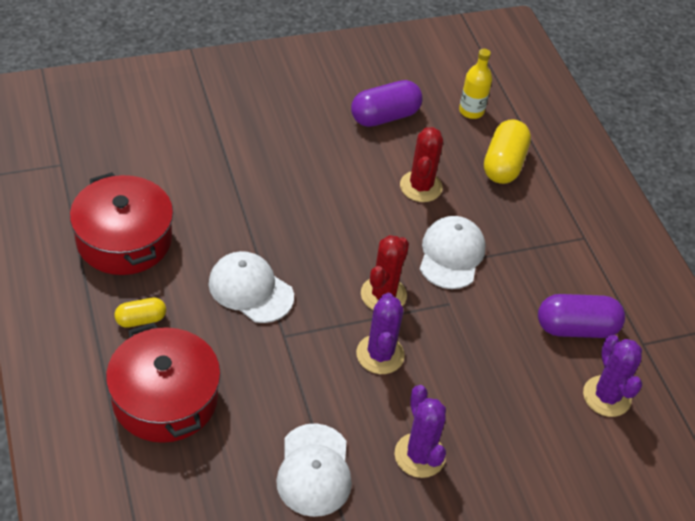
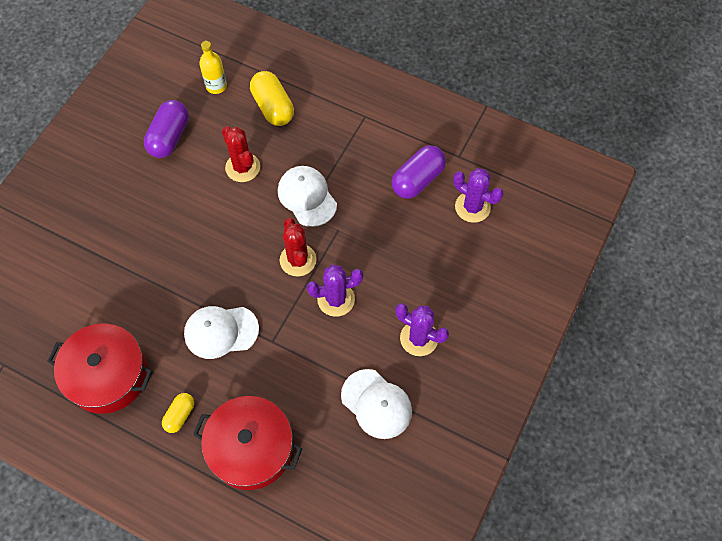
camera: 40 degrees left, 15 degrees up
purple cactus [356,293,405,374] -> purple cactus turned 60 degrees counterclockwise [307,264,363,317]

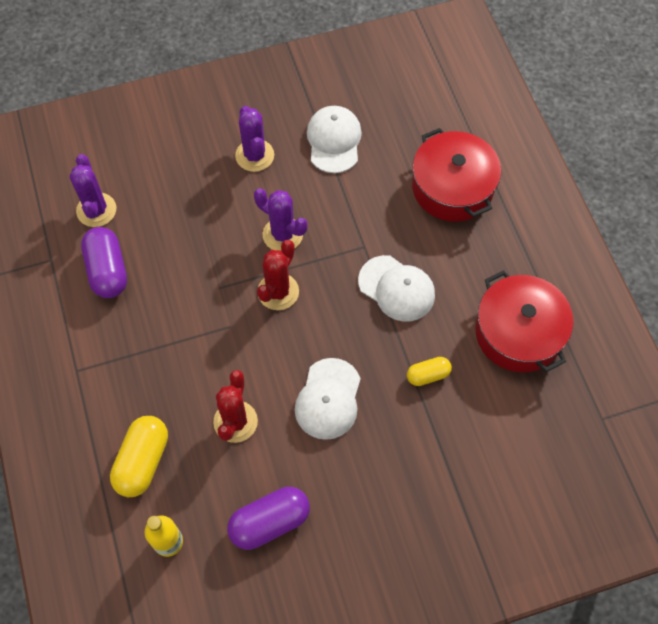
camera: 135 degrees left, 0 degrees up
yellow capsule [162,393,194,433] -> yellow capsule moved to [407,357,452,386]
white cap [278,166,337,227] -> white cap moved to [295,358,361,440]
purple capsule [392,145,446,199] -> purple capsule turned 75 degrees clockwise [81,227,127,298]

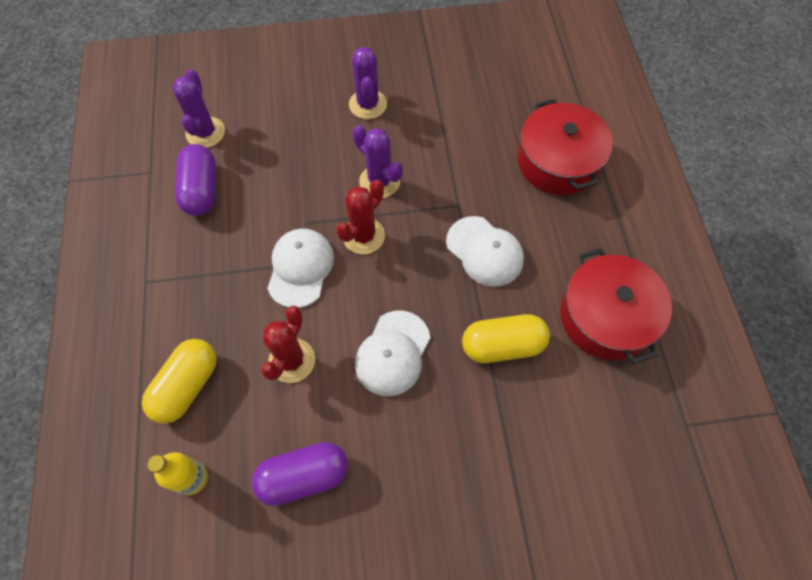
camera: 10 degrees right, 0 degrees up
white cap [307,106,362,173] -> white cap moved to [267,229,334,308]
yellow capsule [407,357,452,386] -> yellow capsule [462,314,550,363], size x1.74

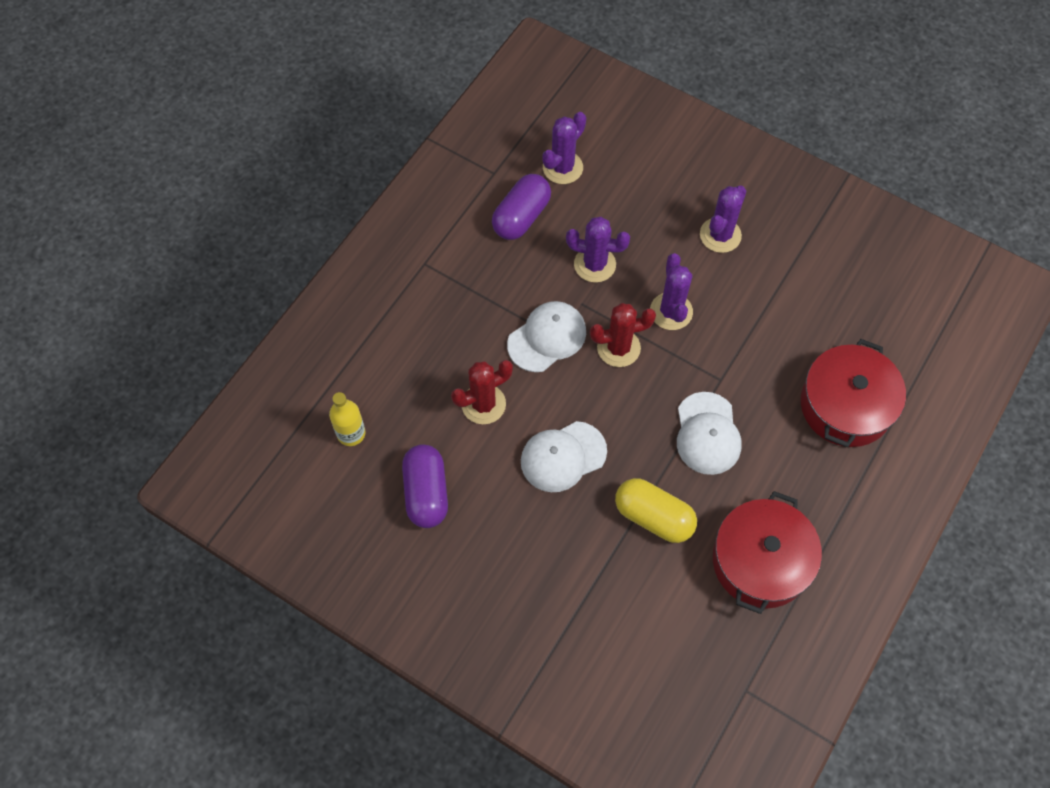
camera: 40 degrees right, 0 degrees up
yellow capsule [142,339,217,423] -> none
purple capsule [252,442,348,506] -> purple capsule turned 60 degrees clockwise [402,444,448,528]
none -> purple cactus [566,217,630,283]

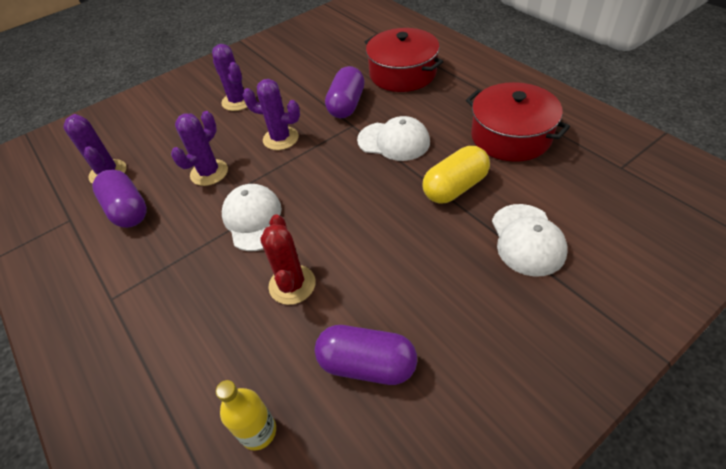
camera: 65 degrees left, 15 degrees down
white cap [521,421,607,492] -> white cap moved to [492,204,568,277]
red cactus [590,303,656,367] -> none
none -> purple capsule [325,66,365,118]

